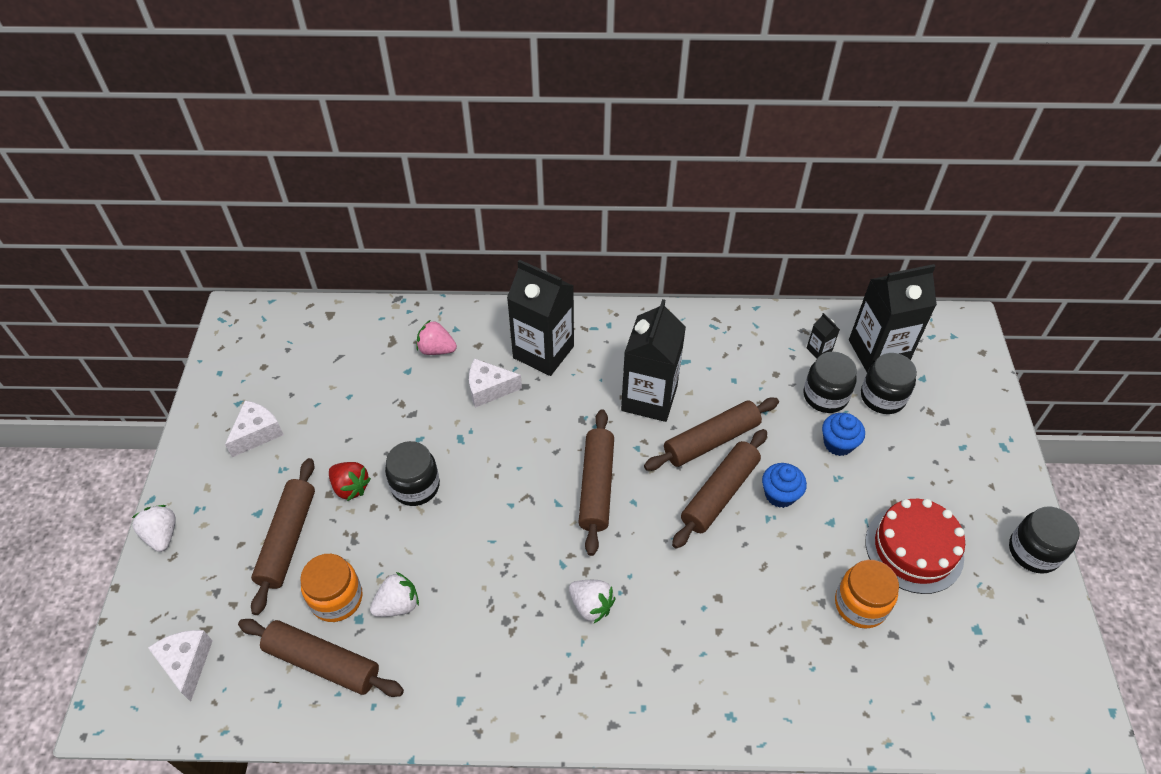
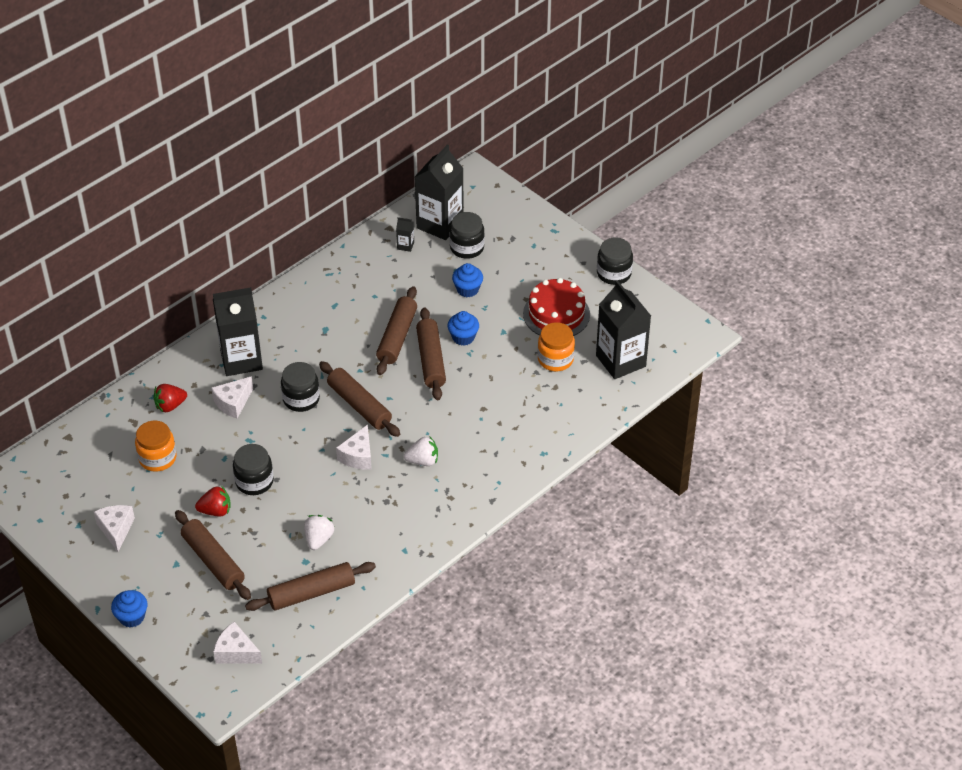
camera: 45 degrees left, 5 degrees down
white strawberry [132,505,176,552] -> blue cupcake [111,590,147,628]
orange jar [300,554,363,622] -> orange jar moved to [135,421,176,472]
pink strawberry [416,320,457,355] -> red strawberry [153,384,187,412]
black carton [621,299,686,422] -> black carton moved to [596,280,651,379]
black jar [803,352,857,413] -> black jar moved to [281,362,320,412]
none -> white cheese [336,425,372,470]

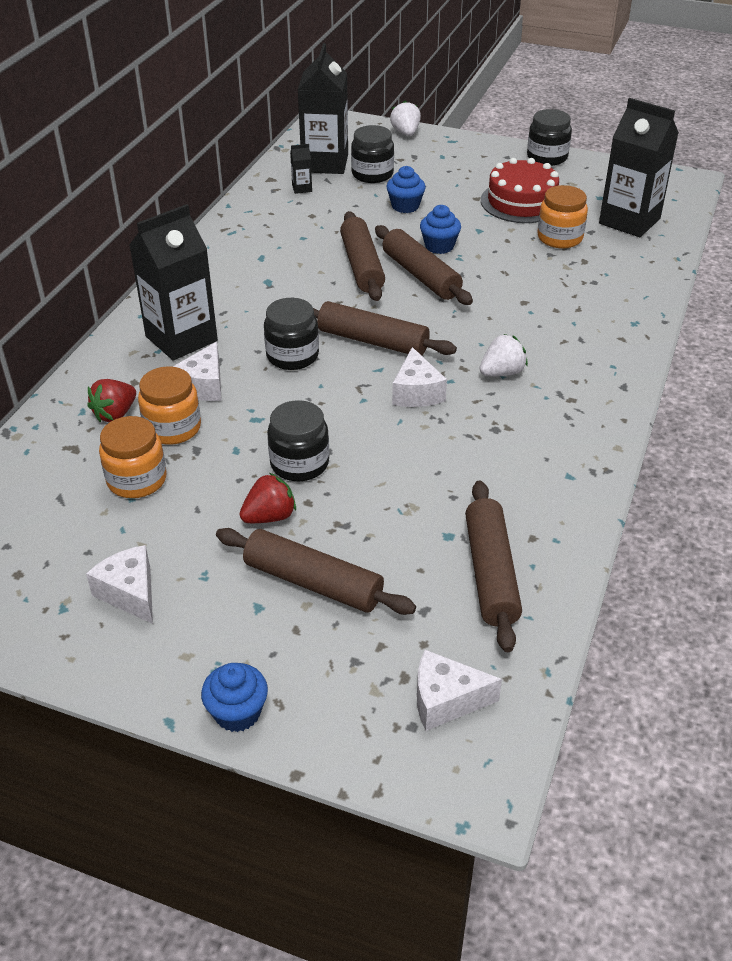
camera: 25 degrees left, 5 degrees down
brown rolling pin [245,562,376,611] -> brown rolling pin turned 45 degrees counterclockwise [465,481,522,652]
white strawberry [304,515,334,550] -> white strawberry moved to [390,100,421,136]
none -> orange jar [138,366,201,445]

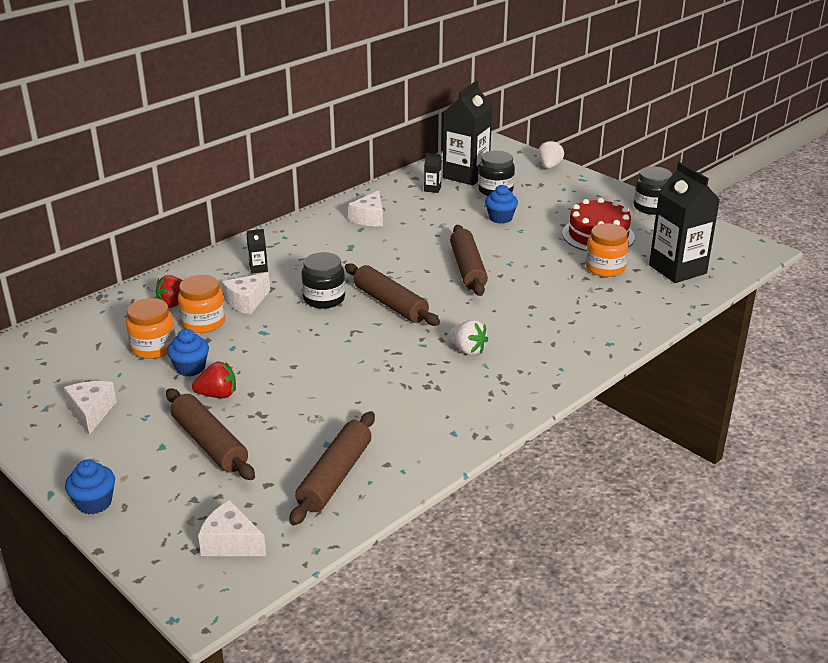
camera: 25 degrees right, 10 degrees down
black carton [129,204,218,360] -> black carton [247,229,268,274], size x0.40
black jar [267,400,329,481] -> none
brown rolling pin [340,211,385,301] -> none
white cheese [392,347,447,407] -> white cheese moved to [348,191,383,226]
blue cupcake [420,205,461,254] -> blue cupcake moved to [167,329,209,376]
white strawberry [480,334,528,376] -> white strawberry turned 45 degrees clockwise [449,320,488,355]

